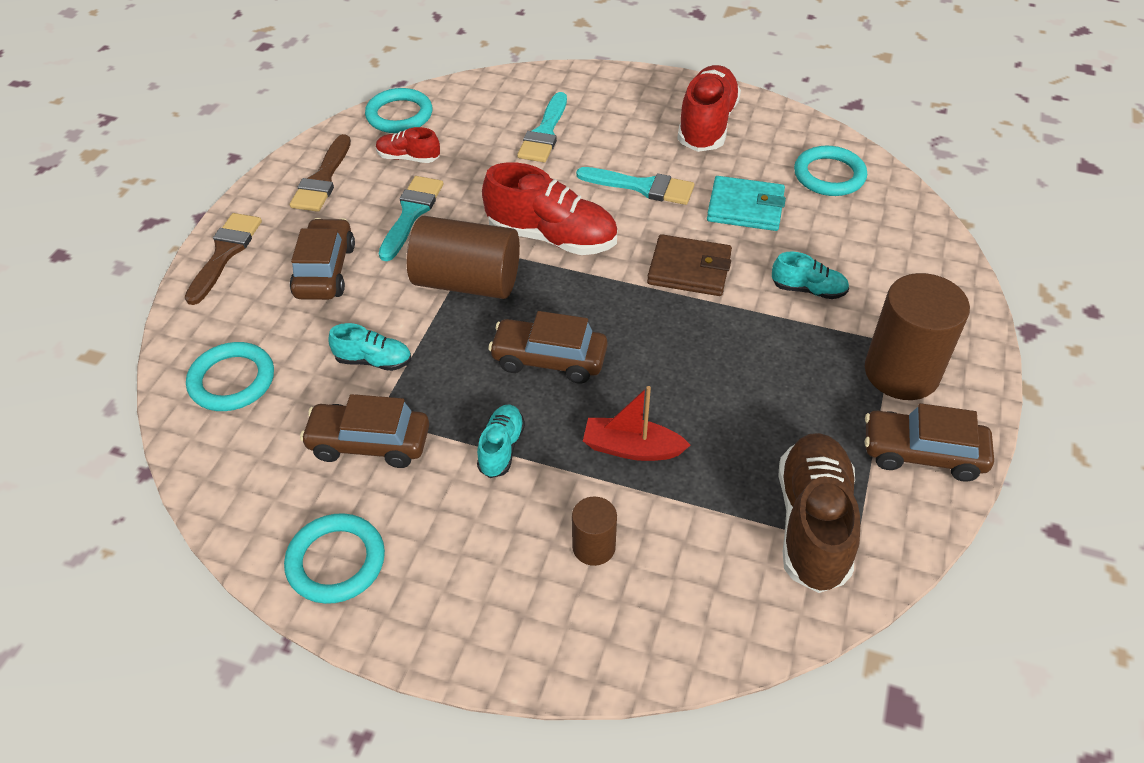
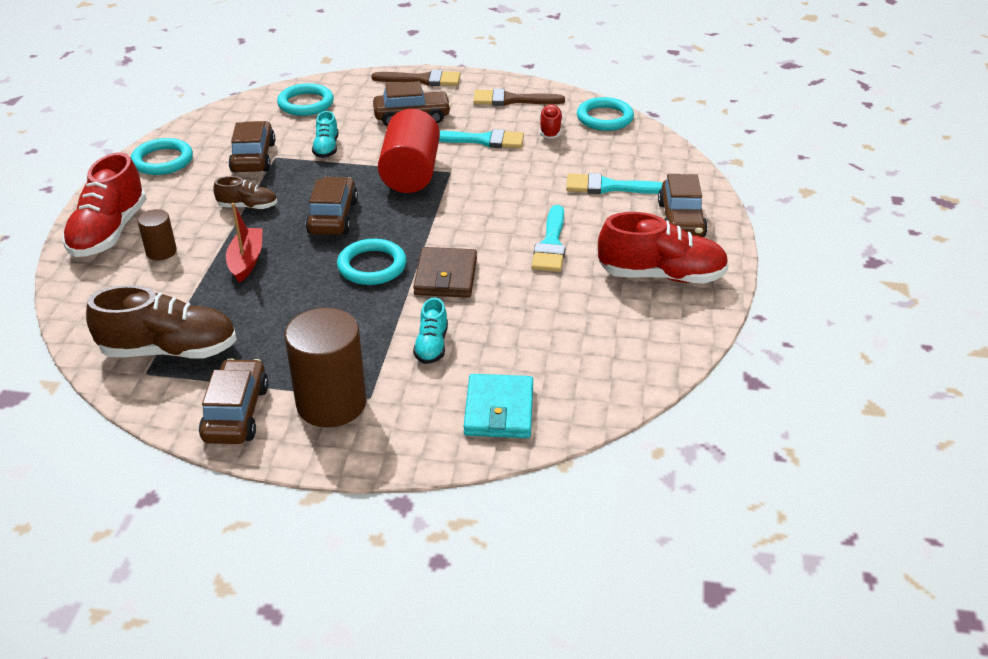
camera: 80 degrees right, 10 degrees down
brown cylinder [407,216,520,299] -> red cylinder [378,109,440,193]
turquoise shoe [477,405,525,478] -> brown shoe [214,176,277,209]
red shoe [482,162,617,255] -> red shoe moved to [63,152,146,257]
turquoise wallet [707,176,786,231] -> turquoise wallet moved to [464,374,533,438]
turquoise ring [794,146,867,196] -> turquoise ring moved to [337,239,407,285]
none -> brown car [658,174,708,237]

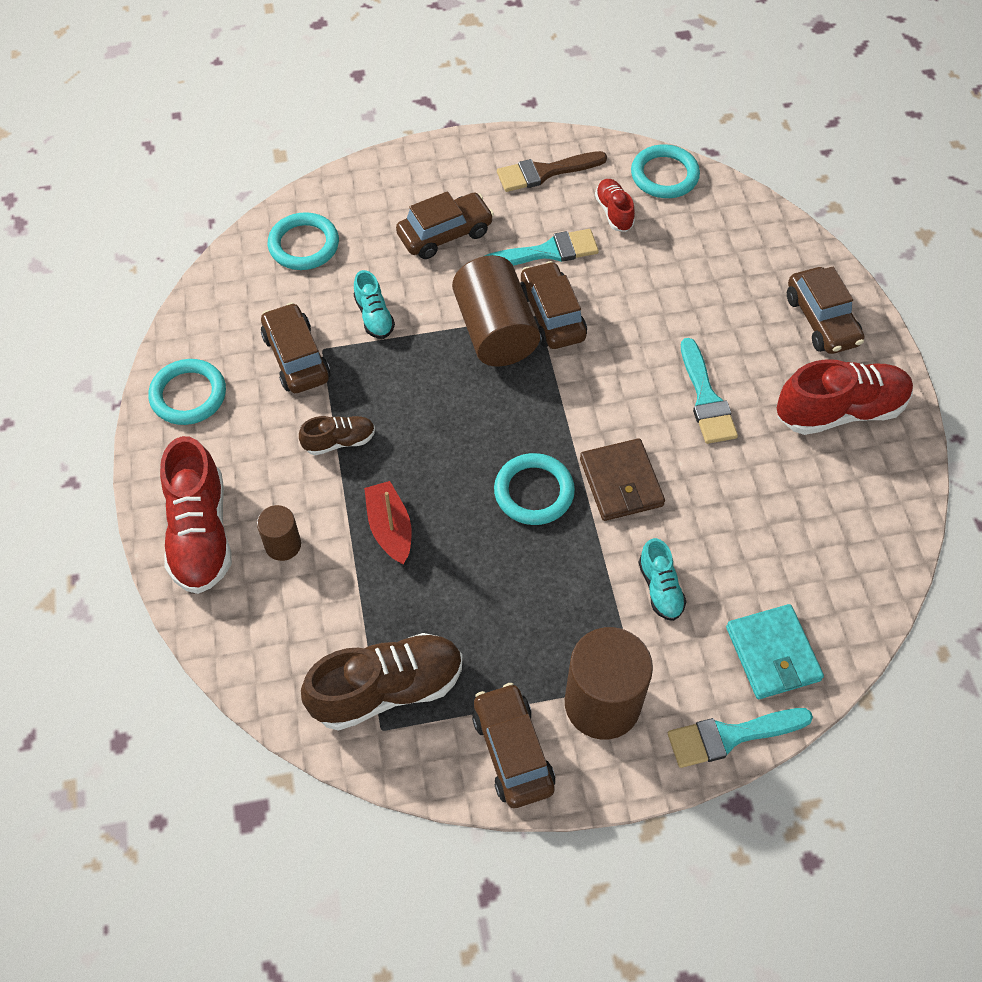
camera: 20 degrees left, 20 degrees up
brown car [306,177,358,235] -> brown car moved to [520,261,587,349]
brown brush [371,70,460,86] -> none
red cylinder [378,109,440,193] -> brown cylinder [452,255,540,367]
turquoise brush [566,173,663,194] -> turquoise brush moved to [668,708,813,768]

